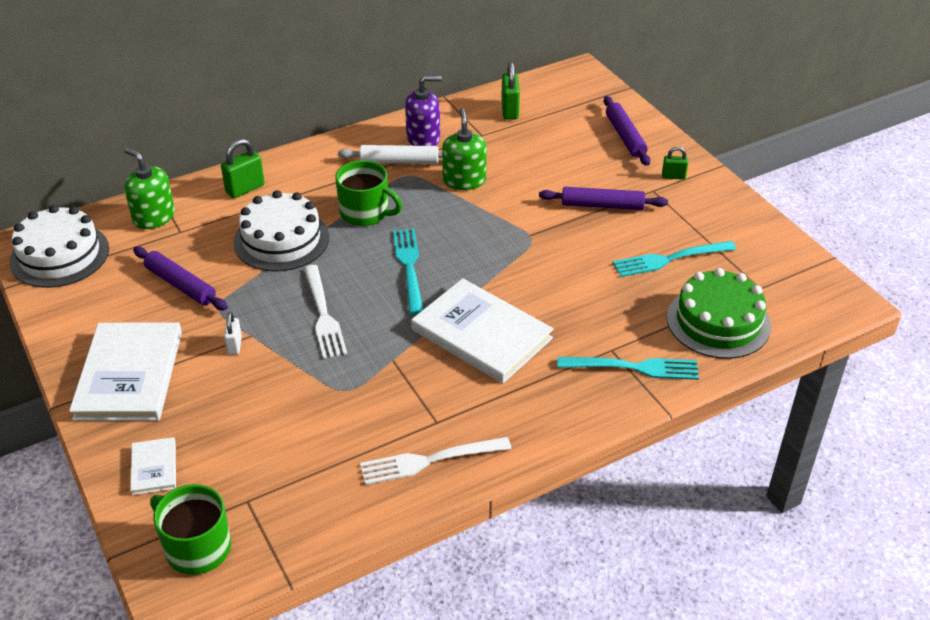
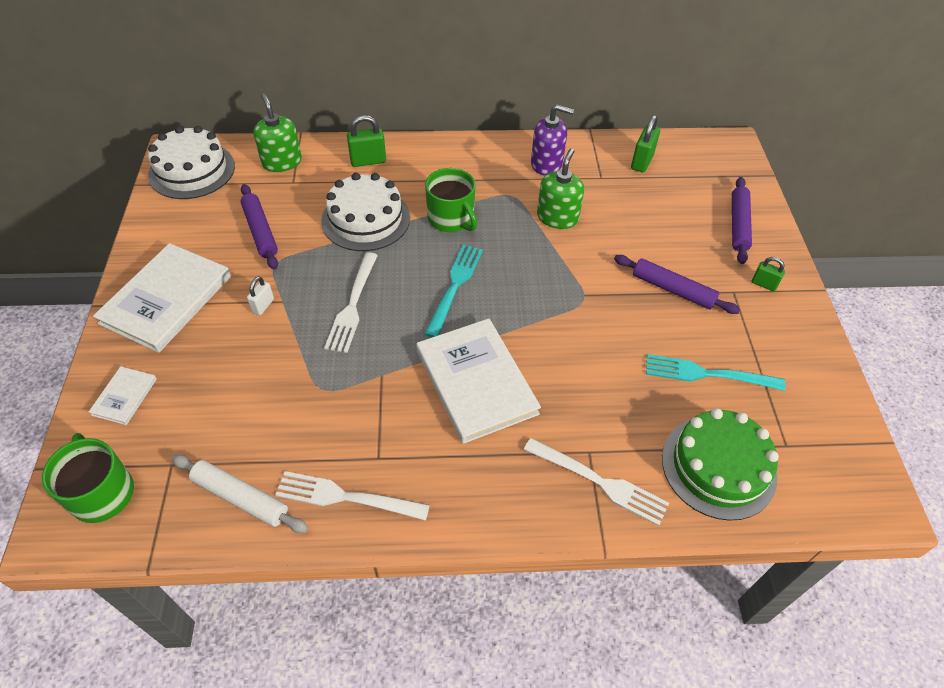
camera: 25 degrees right, 10 degrees up
white rolling pin [338,145,442,164] -> white rolling pin moved to [171,455,308,533]
turquoise fork [558,357,699,380] -> white fork [524,438,669,526]

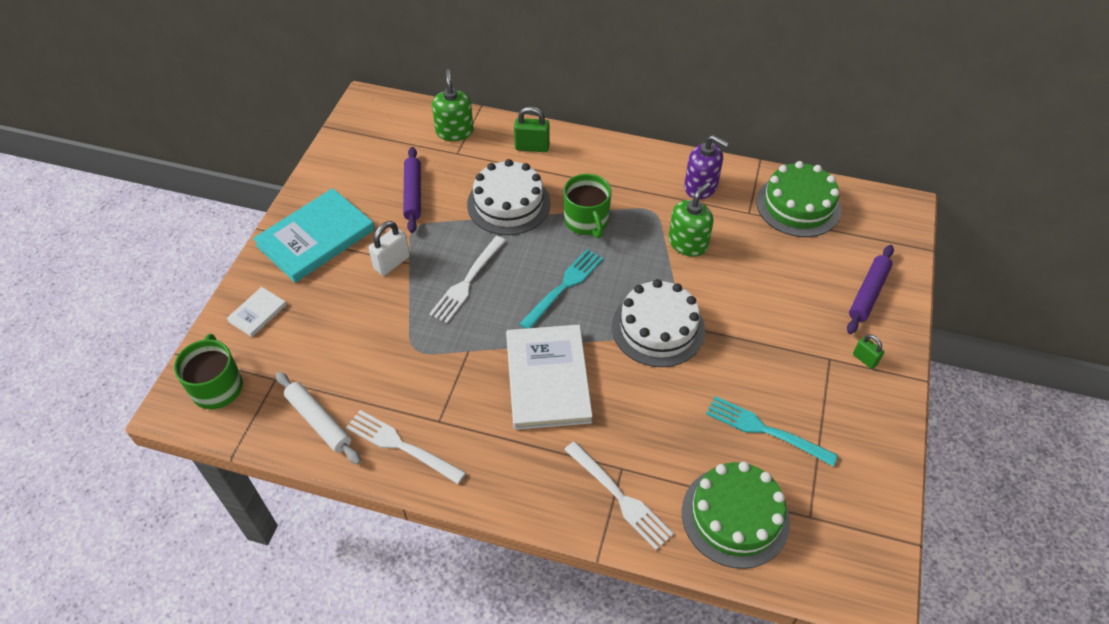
camera: 20 degrees right, 0 degrees up
white book [93,243,231,353] -> turquoise book [253,188,375,283]
white cake [148,126,235,199] -> white cake moved to [612,279,705,367]
white padlock [247,276,274,315] -> white padlock [368,221,410,276], size x1.61
purple rolling pin [614,255,740,314] -> none
green padlock [631,115,660,172] -> green cake [756,161,841,237]

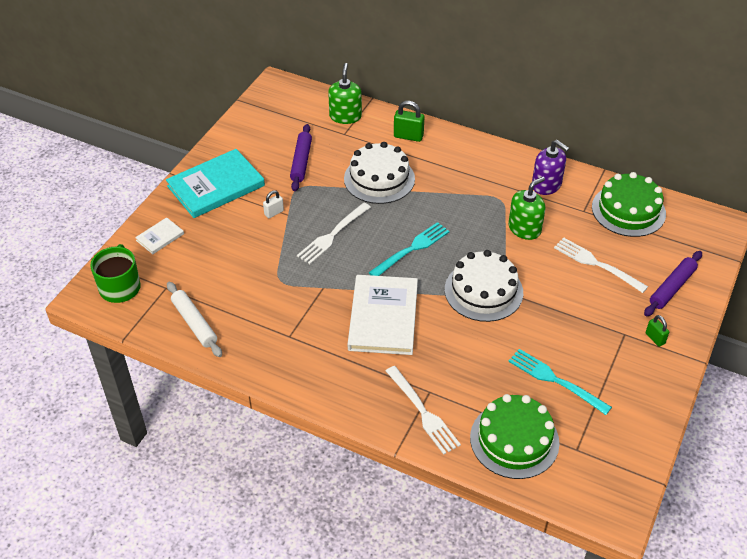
camera: 10 degrees right, 5 degrees down
white fork [346,410,466,484] -> white fork moved to [554,237,648,293]
white padlock [368,221,410,276] -> white padlock [263,190,284,219], size x0.62
green mug [564,174,611,238] -> none

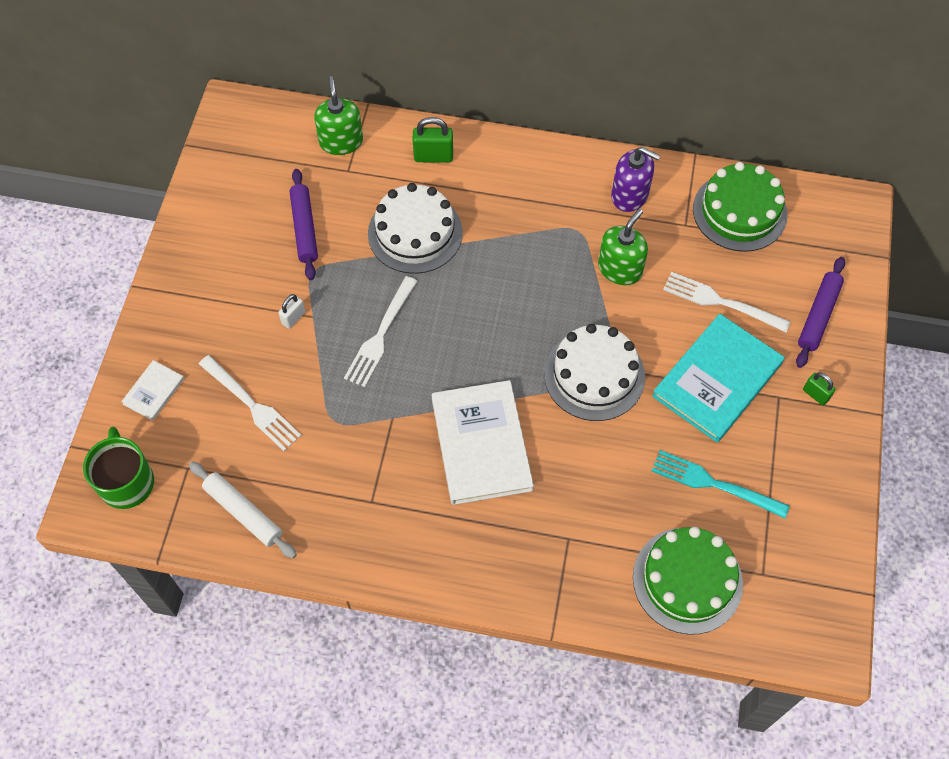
camera: 15 degrees left, 15 degrees up
turquoise book [166,149,265,218] -> turquoise book moved to [652,314,784,442]
turquoise fork [368,222,450,276] -> none
white fork [386,366,461,455] -> white fork moved to [199,355,302,451]

